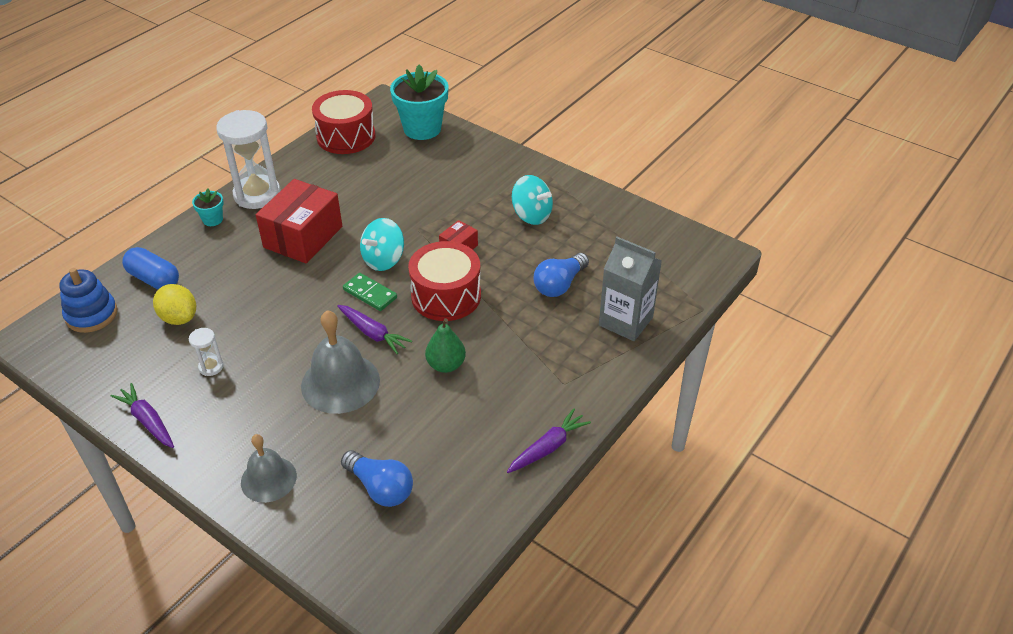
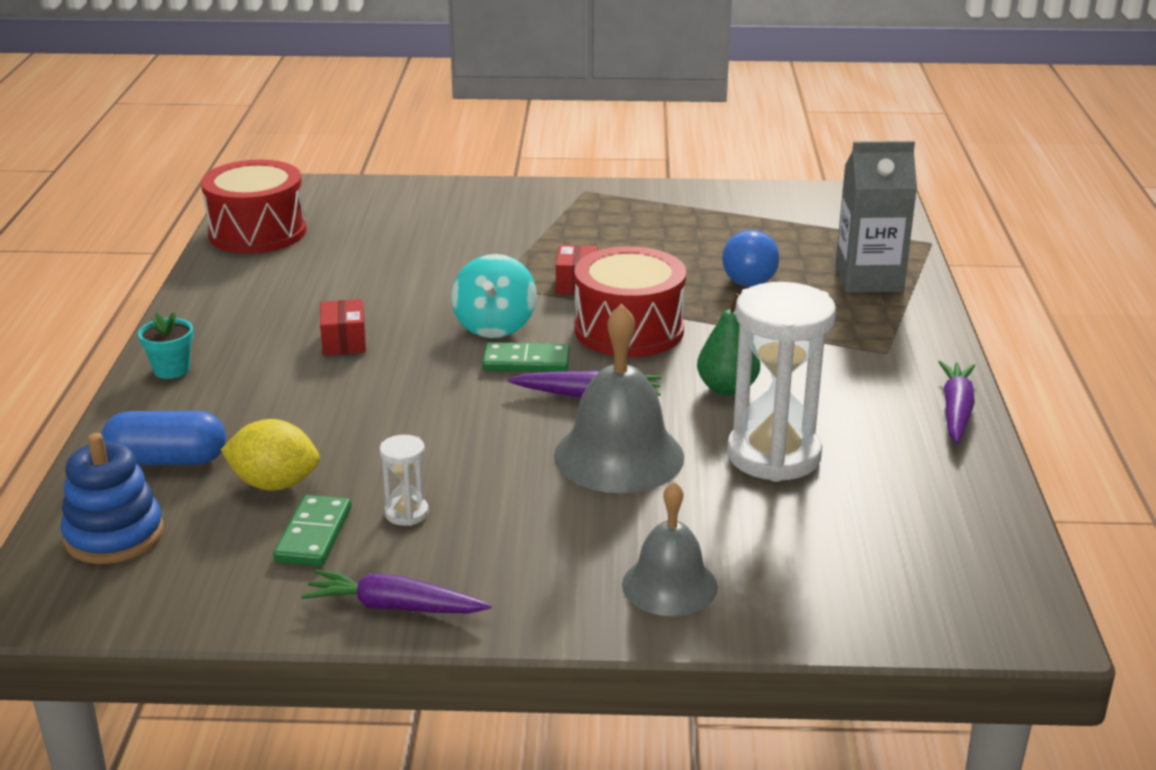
camera: 35 degrees left, 15 degrees down
white hourglass [216,110,281,209] -> white hourglass moved to [727,282,836,482]
red box [256,179,342,263] -> red box [320,299,366,355], size x0.47
blue light bulb [341,450,413,507] -> none
turquoise flower pot [390,64,449,140] -> none
turquoise spinning top [512,175,553,225] -> none
none -> green domino [273,495,351,566]

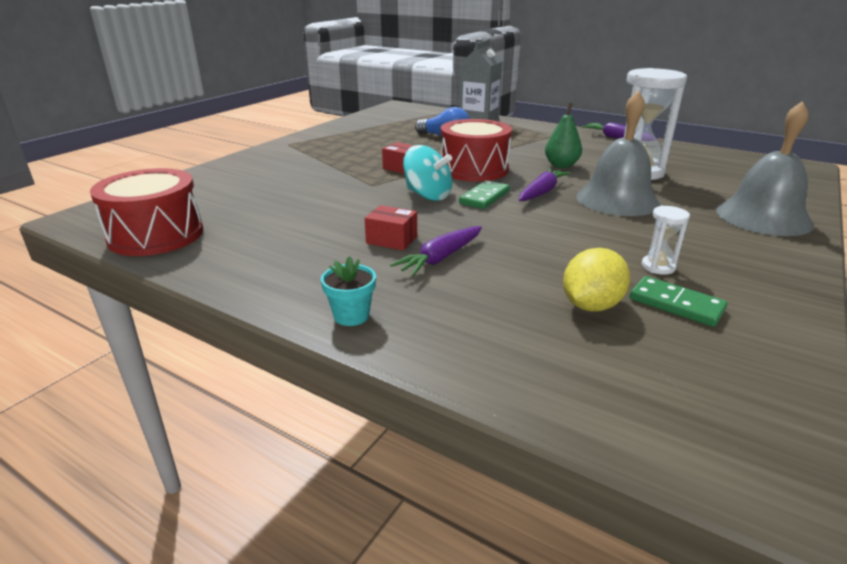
camera: 60 degrees left, 0 degrees up
blue stacking toy [60,433,164,564] -> none
blue capsule [101,411,226,465] -> none
purple carrot [301,570,491,613] -> purple carrot moved to [390,226,482,276]
grey bell [622,481,718,616] -> grey bell [716,101,814,236], size x1.55

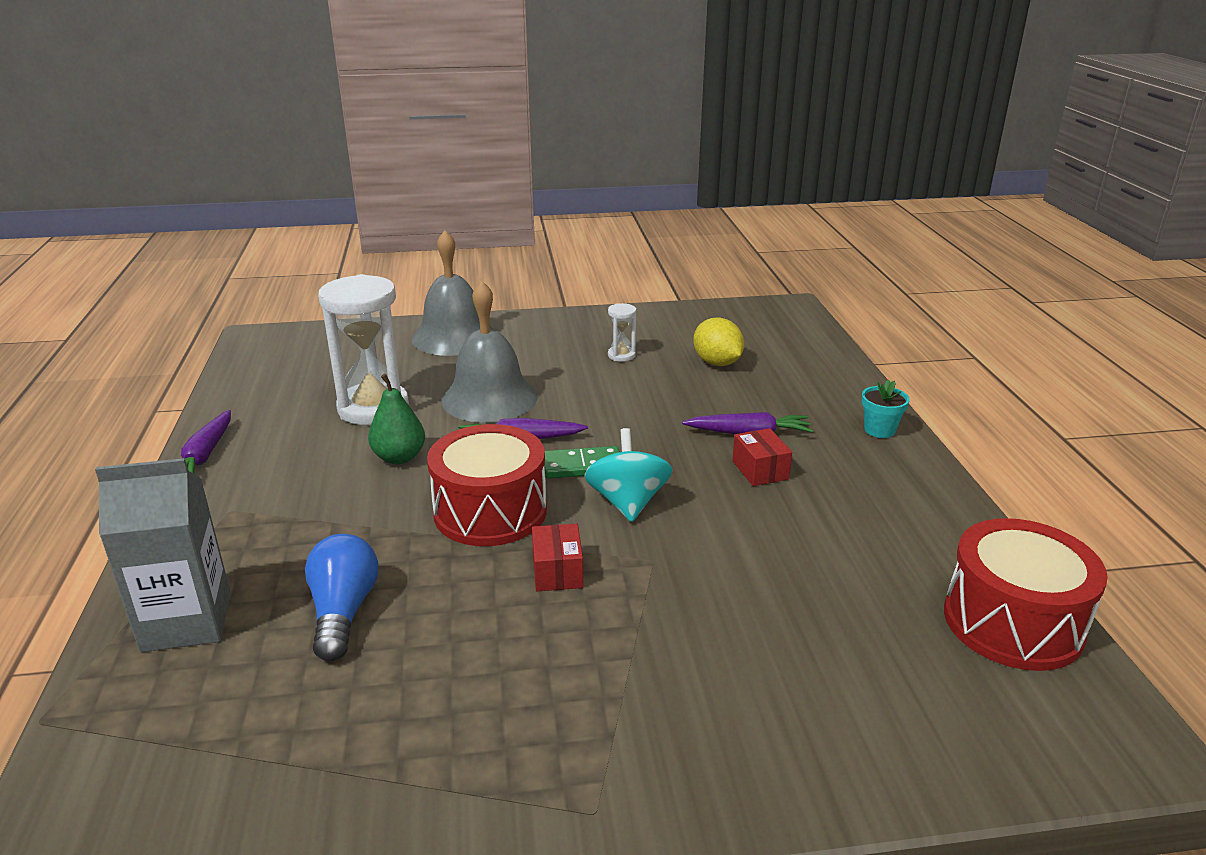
camera: 130 degrees left, 0 degrees up
yellow lemon [563,248,630,311] -> yellow lemon turned 60 degrees clockwise [693,318,744,366]
green domino [630,276,728,327] -> none

